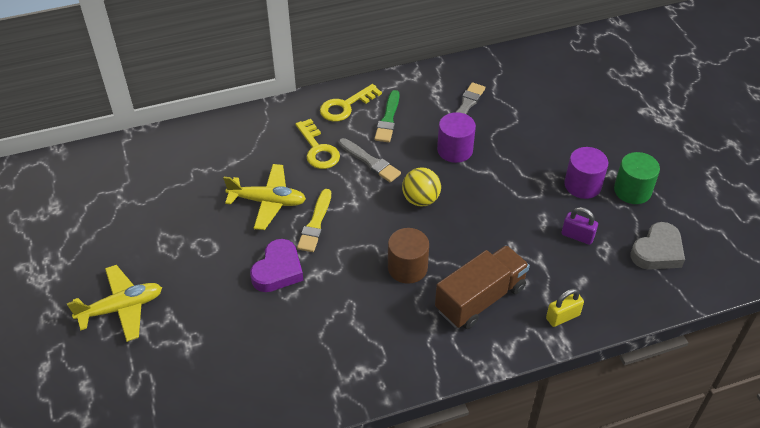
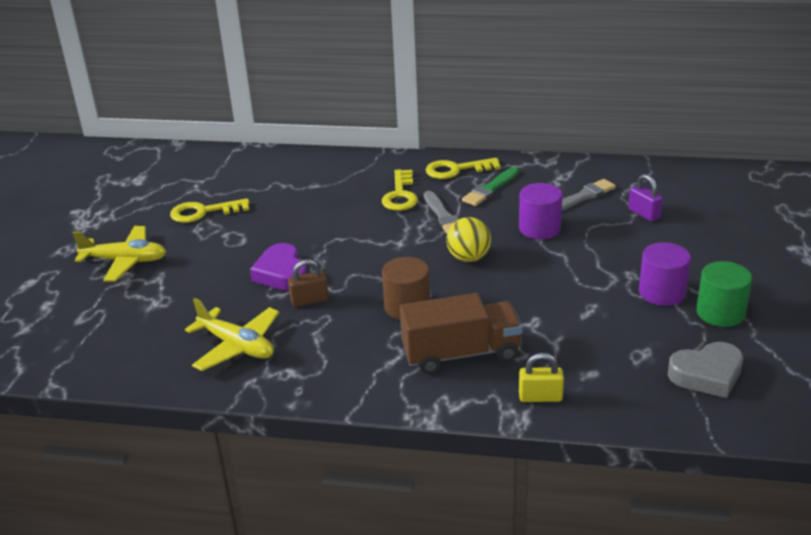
camera: 30 degrees right, 15 degrees down
yellow plane [223,164,306,230] -> yellow plane moved to [185,298,279,371]
purple heart [250,239,303,292] -> purple heart turned 105 degrees clockwise [250,243,307,291]
yellow brush [297,189,331,252] -> none
purple padlock [562,207,598,245] -> purple padlock moved to [628,174,663,221]
none -> yellow key [170,198,249,223]
none -> brown padlock [288,259,329,307]

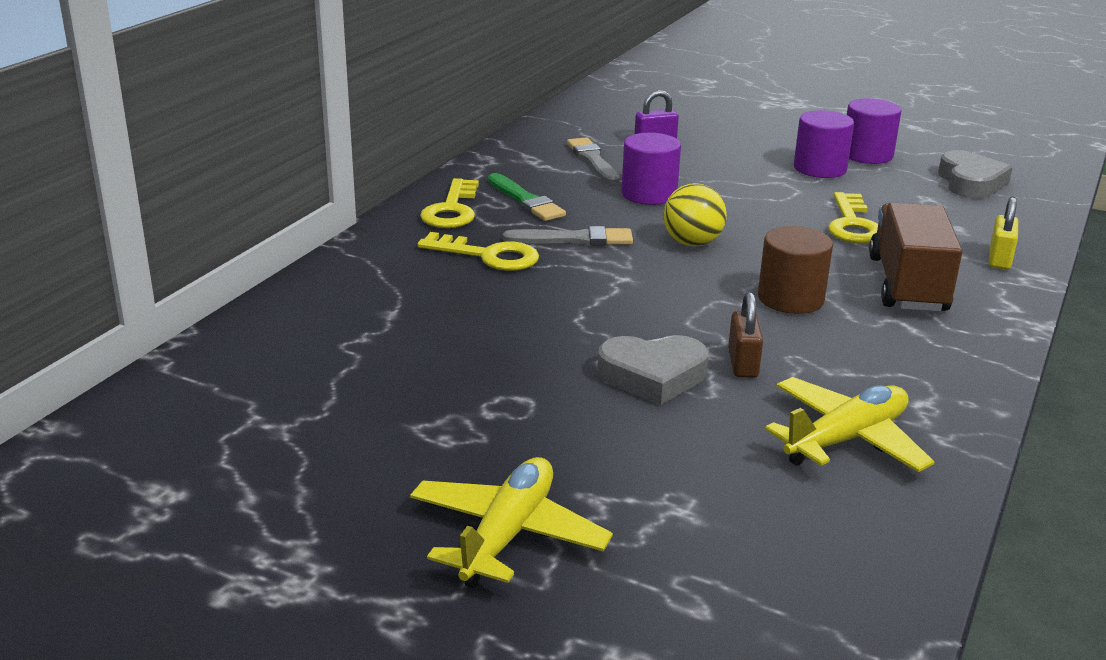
camera: 75 degrees left, 5 degrees down
yellow key [170,198,249,223] -> yellow key moved to [828,192,878,244]
purple heart [250,243,307,291] -> grey heart [597,335,709,405]
green cylinder [696,261,752,327] -> purple cylinder [847,98,901,164]

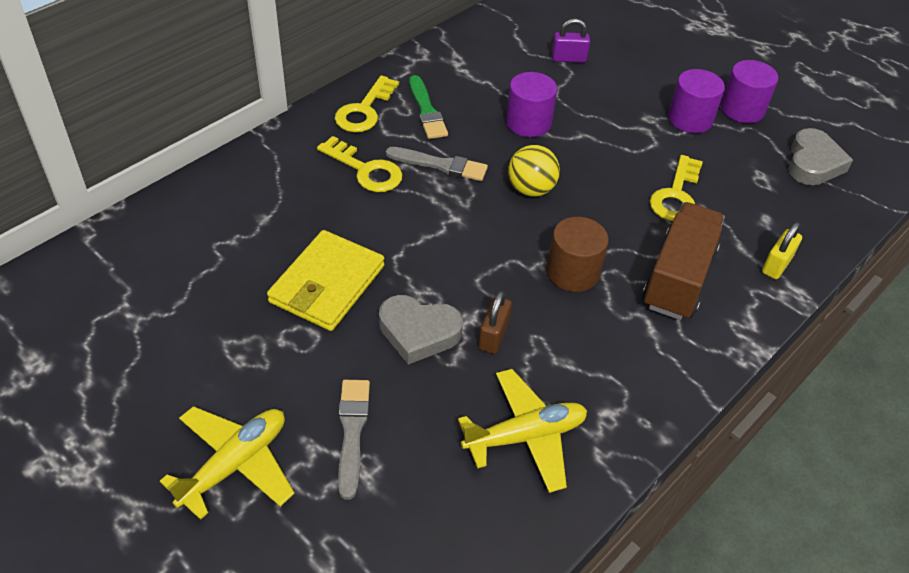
camera: 15 degrees right, 20 degrees up
grey brush [567,137,620,184] -> grey brush moved to [338,380,370,500]
none -> yellow wallet [267,230,385,331]

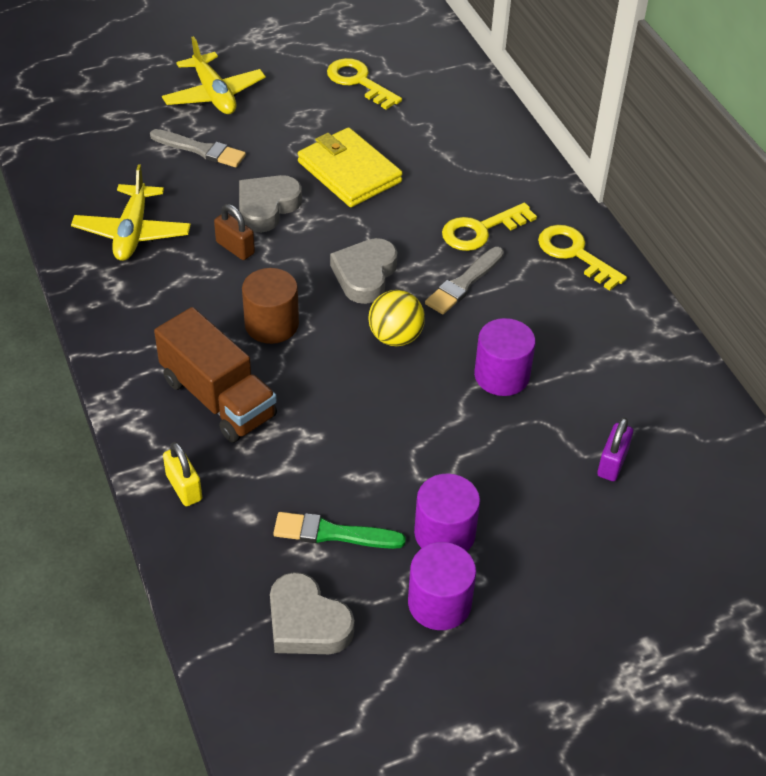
camera: 115 degrees right, 0 degrees up
green brush [409,75,448,139] -> green brush moved to [273,512,406,549]
yellow key [650,155,703,221] -> yellow key moved to [327,58,402,110]
none -> grey heart [330,238,397,304]

